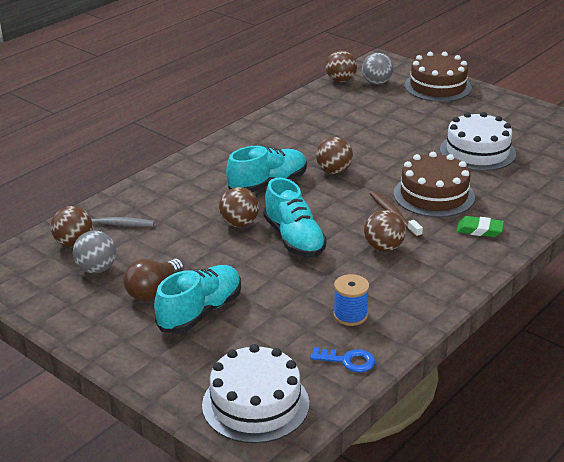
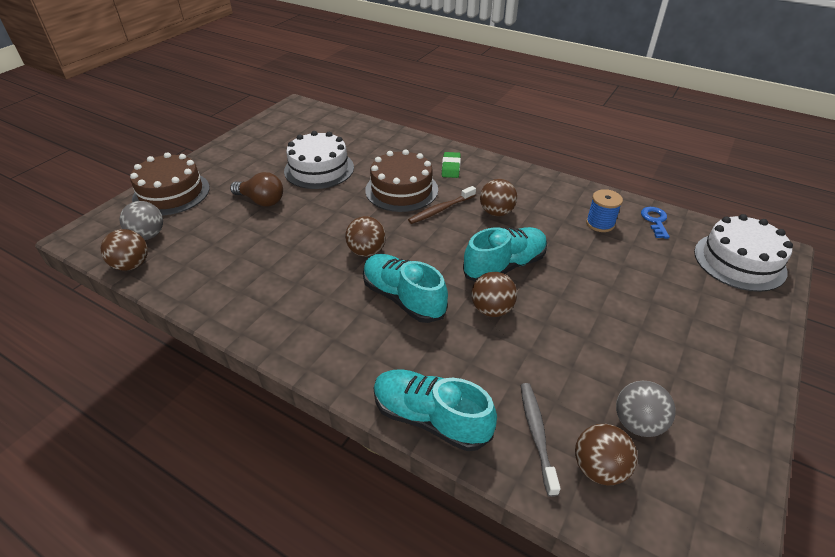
camera: 100 degrees left, 10 degrees up
brown light bulb [123,258,184,301] -> brown light bulb moved to [230,172,283,206]
turquoise shoe [154,265,241,333] -> turquoise shoe moved to [374,369,497,451]

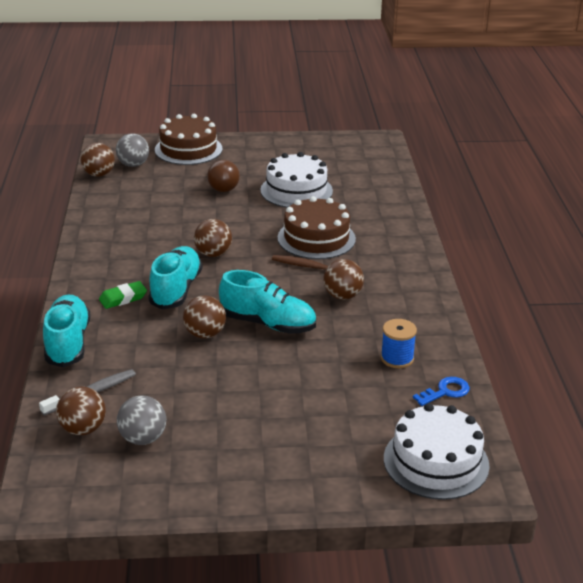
camera: 55 degrees right, 10 degrees down
green eraser [442,152,461,178] -> green eraser moved to [99,281,147,309]

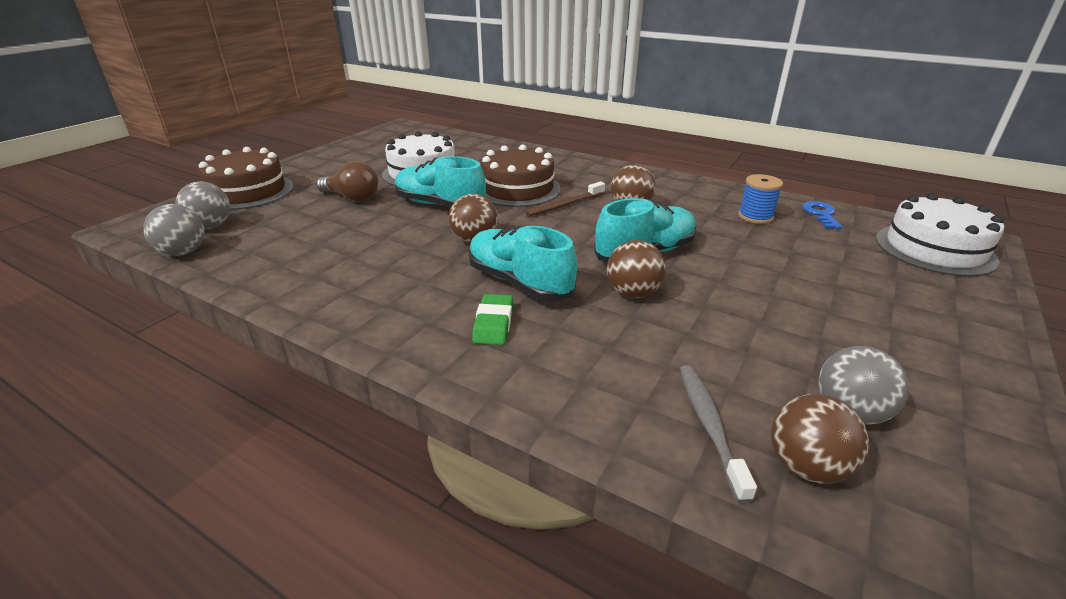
camera: 55 degrees left, 0 degrees up
turquoise shoe [43,294,91,367] -> turquoise shoe moved to [395,156,486,208]
brown ball [81,143,115,177] -> grey ball [143,204,204,256]

